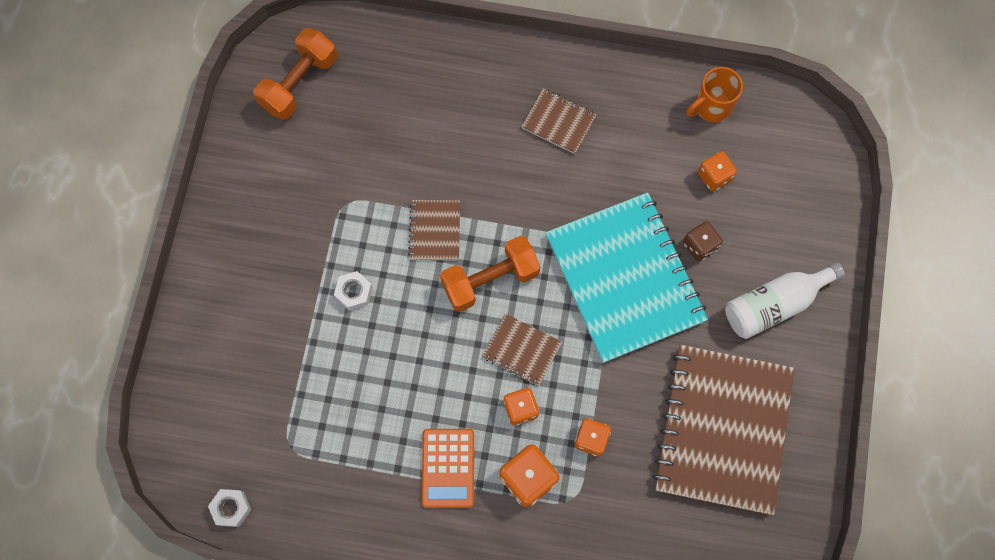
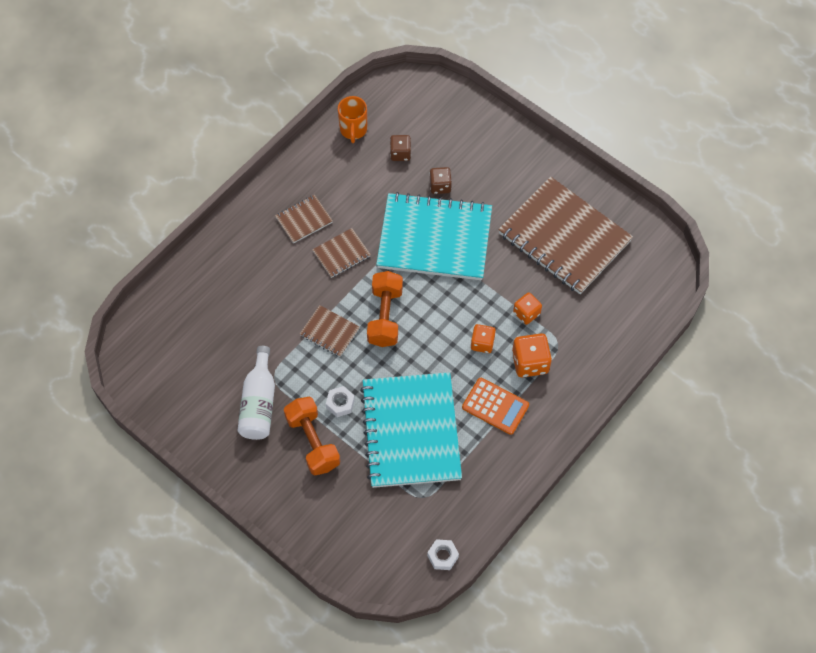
camera: 60 degrees left, 10 degrees down
orange dumbbell [254,28,337,120] -> orange dumbbell moved to [284,397,340,475]
brown notebook [482,313,562,386] -> brown notebook moved to [312,228,371,278]
orange dice [698,151,737,192] -> brown dice [390,135,411,161]
white bottle [725,262,845,339] -> white bottle moved to [237,346,275,440]
none -> turquoise notebook [360,372,462,488]

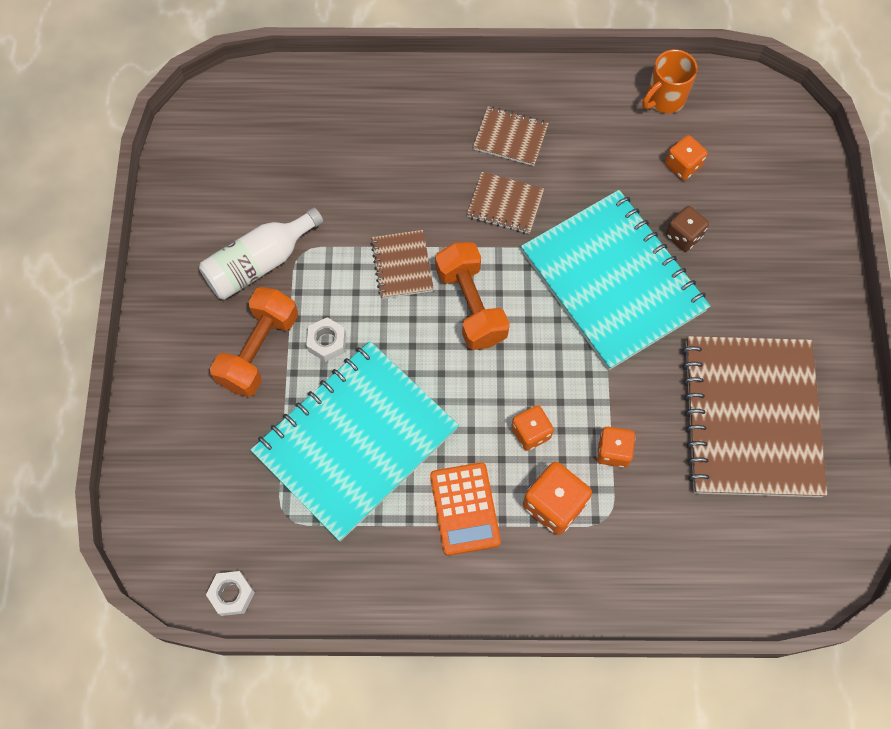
camera: 50 degrees right, 5 degrees up
orange dumbbell [367,271,403,347] -> orange dumbbell turned 75 degrees counterclockwise [435,242,510,350]
brown dice [390,135,411,161] -> orange dice [665,135,708,180]

